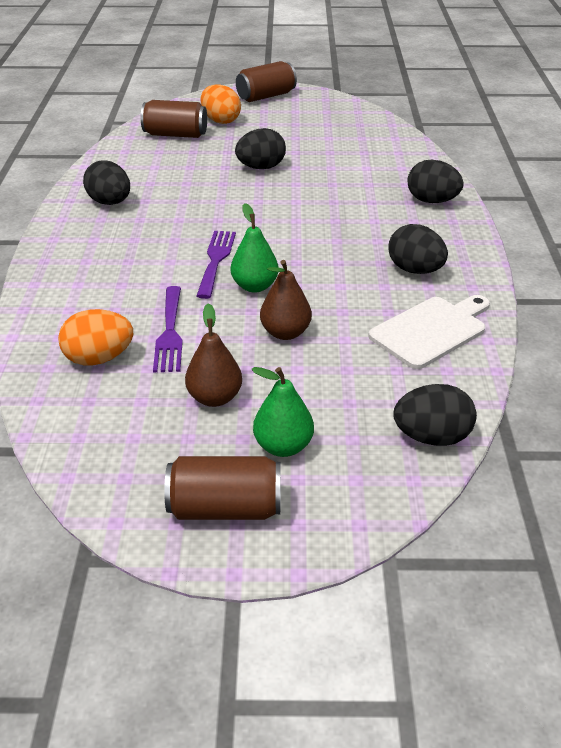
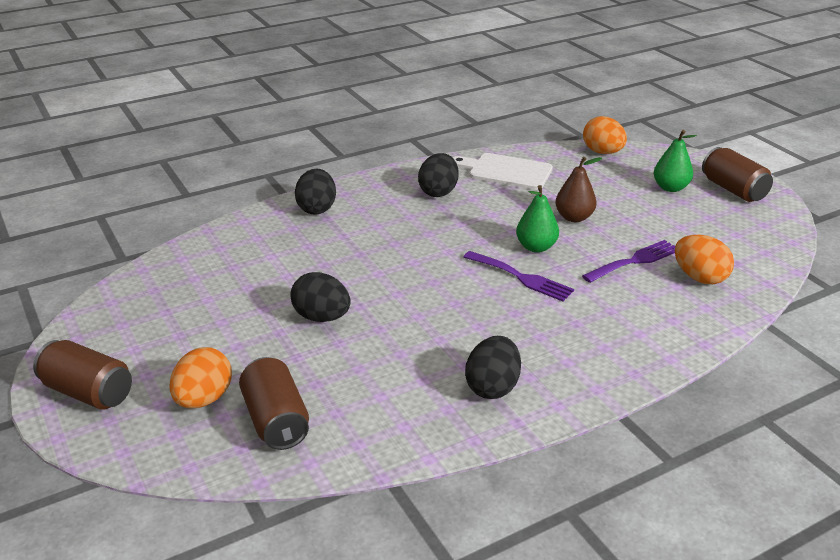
camera: 120 degrees left, 5 degrees down
brown pear [185,303,242,407] -> none
purple fork [197,231,236,299] -> purple fork turned 120 degrees counterclockwise [464,251,574,302]
black egg [393,384,477,446] -> orange egg [583,116,627,154]

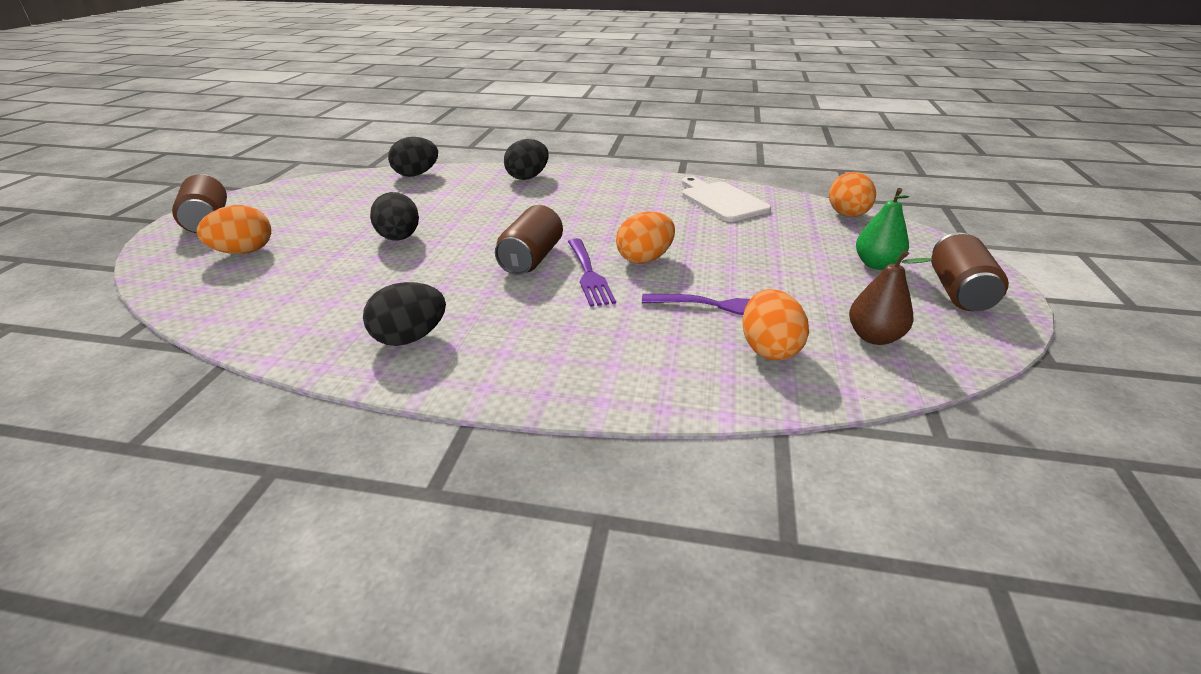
camera: 40 degrees right, 0 degrees up
brown can [239,357,309,450] -> brown can moved to [495,205,563,275]
black egg [418,153,459,197] -> black egg moved to [388,137,438,177]
green pear [516,185,559,253] -> orange egg [616,211,675,264]
brown pear [555,157,602,222] -> brown pear moved to [849,250,932,345]

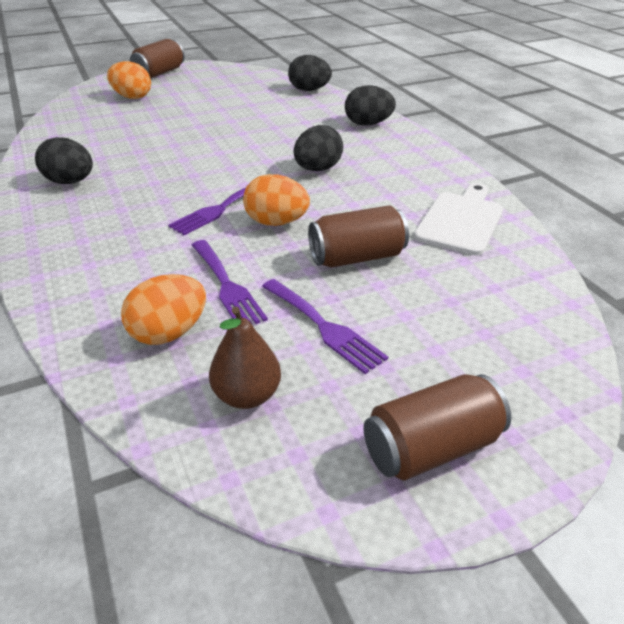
camera: 55 degrees right, 5 degrees up
black egg [370,192,419,240] -> black egg moved to [294,125,343,171]
brown can [495,205,563,275] -> brown can moved to [308,205,409,268]
orange egg [829,172,876,217] -> none
green pear [856,188,909,270] -> none
none -> purple fork [262,279,388,374]

